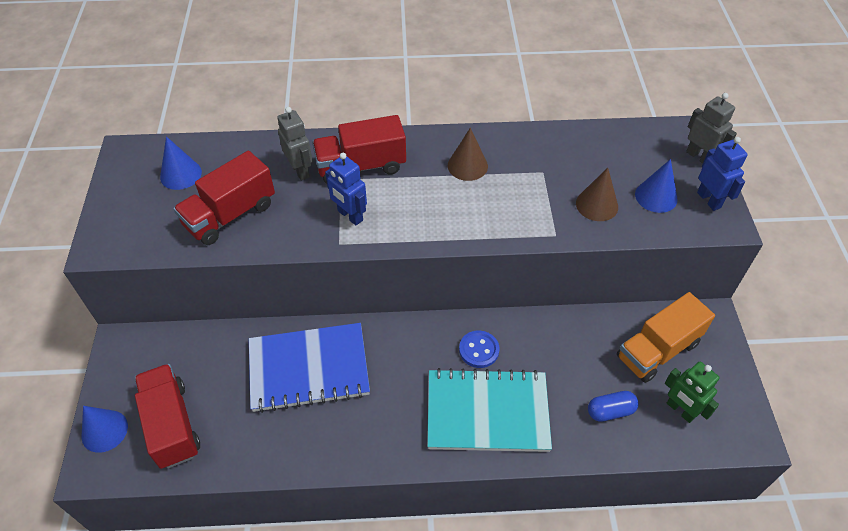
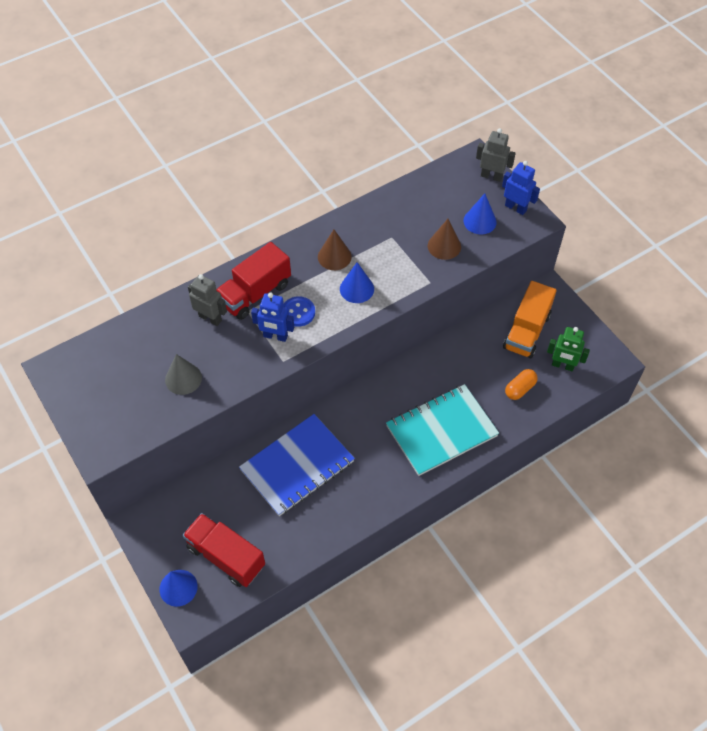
camera: 30 degrees left, 5 degrees up
blue cone [160,136,202,190] -> blue cone moved to [340,262,374,303]
red truck [173,151,275,245] -> grey cone [165,354,202,395]
blue button [459,331,500,368] -> blue button moved to [284,296,315,327]
blue capsule [588,391,638,422] -> orange capsule [505,369,538,400]

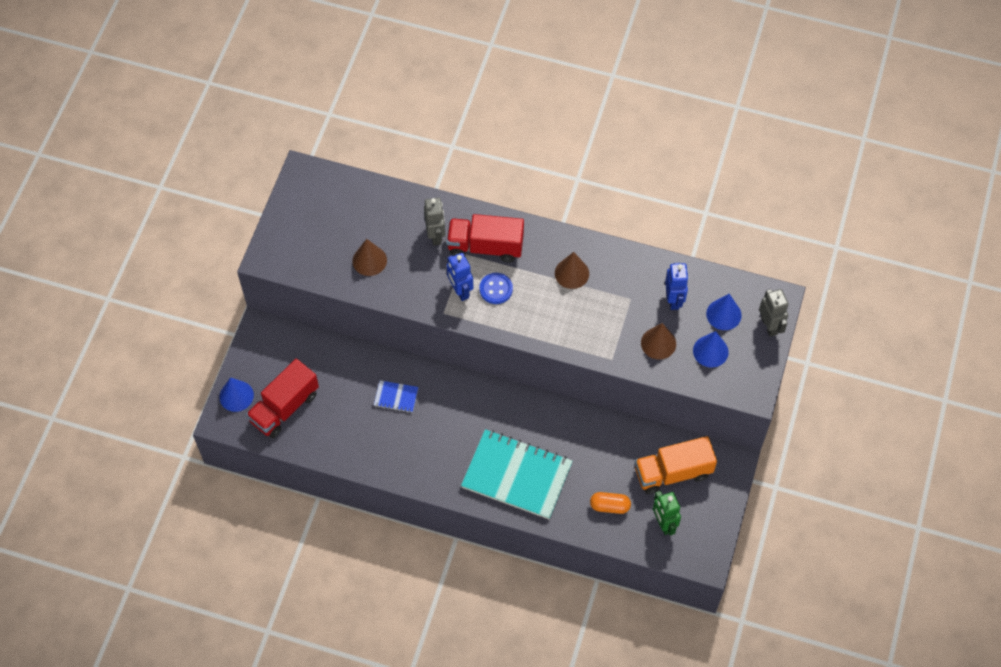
camera: 50 degrees right, 5 degrees up
grey cone [165,354,202,395] -> brown cone [352,239,387,276]
red truck [183,513,265,587] -> red truck turned 135 degrees counterclockwise [246,359,319,438]
blue notebook [239,414,355,516] -> blue notebook [374,380,418,413], size x0.43
blue cone [340,262,374,303] -> blue cone moved to [706,294,742,330]
blue robot [502,161,540,215] -> blue robot moved to [665,263,689,310]

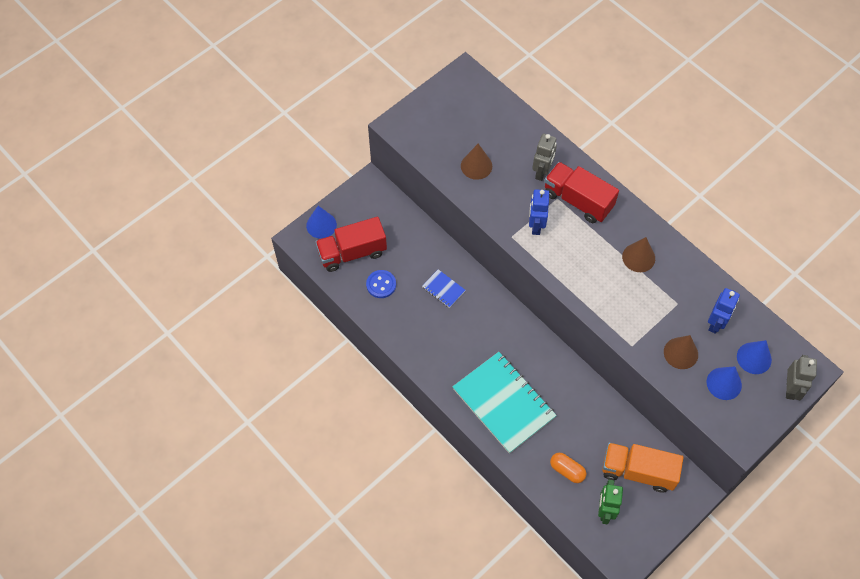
camera: 30 degrees right, 0 degrees up
blue button [479,273,513,304] -> blue button moved to [366,270,396,298]

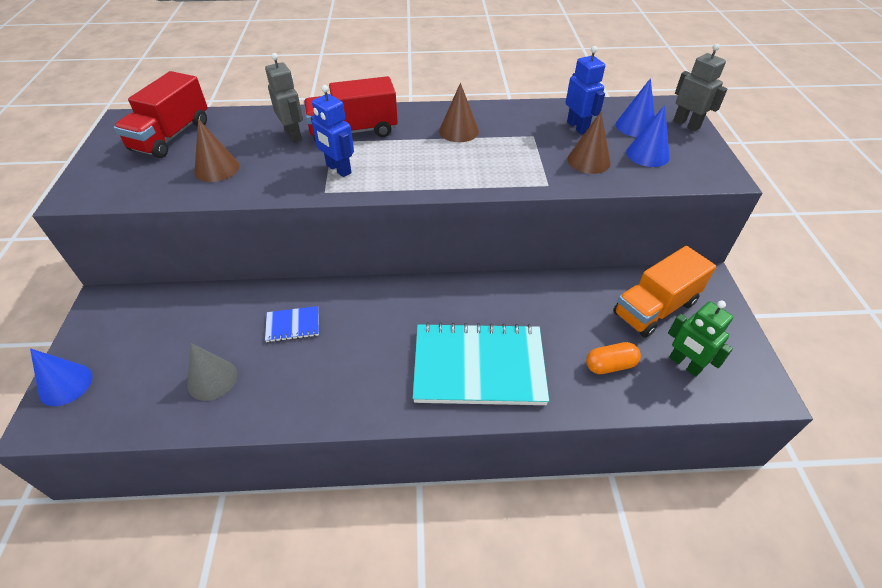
camera: 50 degrees left, 15 degrees down
red truck [315,217,387,272] -> red truck moved to [114,71,208,158]
blue button [366,270,396,298] -> grey cone [187,343,237,401]

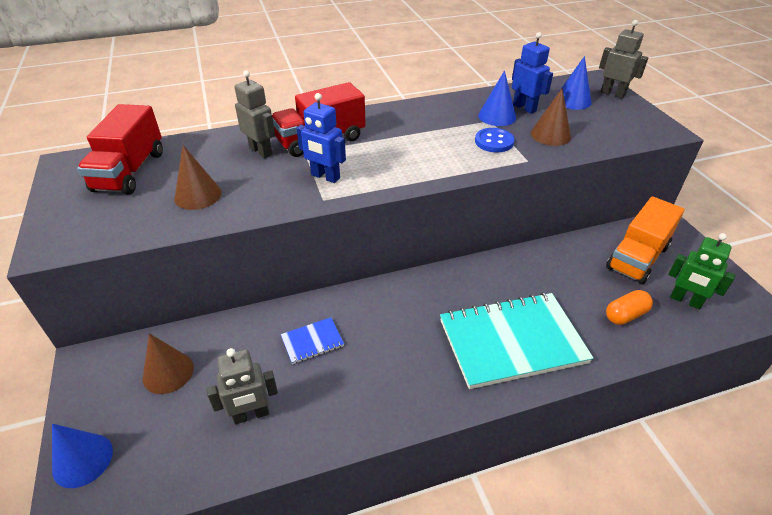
camera: 15 degrees left, 5 degrees down
grey cone [187,343,237,401] -> grey robot [207,348,278,424]
brown cone [439,83,479,142] -> brown cone moved to [142,333,194,394]
blue cone [626,105,670,167] -> blue cone moved to [478,71,516,126]
none -> blue button [475,128,515,153]

